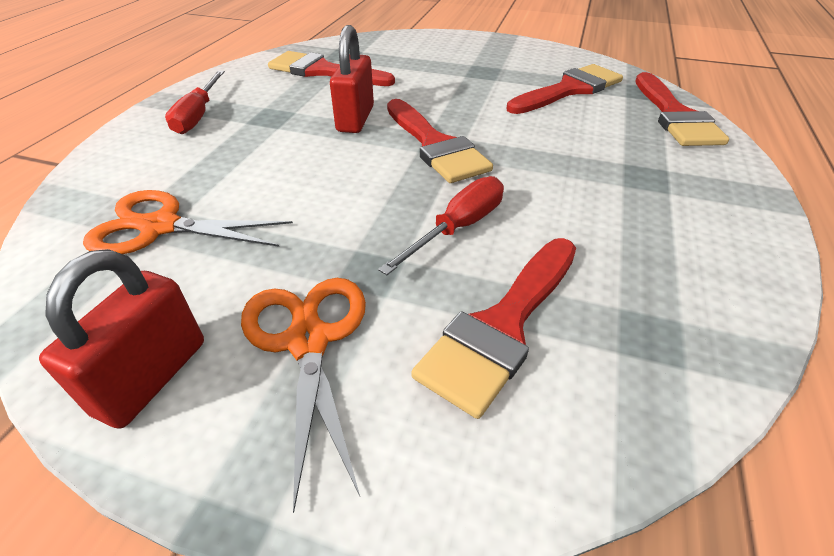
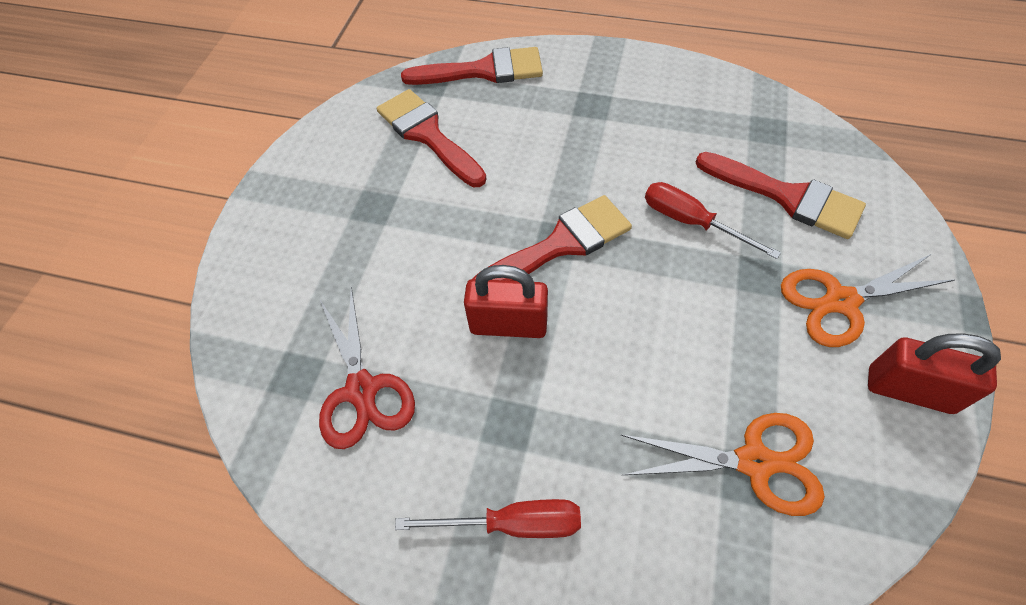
camera: 90 degrees left, 15 degrees up
orange scissors [83,190,293,254] -> orange scissors turned 90 degrees counterclockwise [621,413,825,516]
red brush [268,51,395,86] -> red scissors [319,286,415,449]

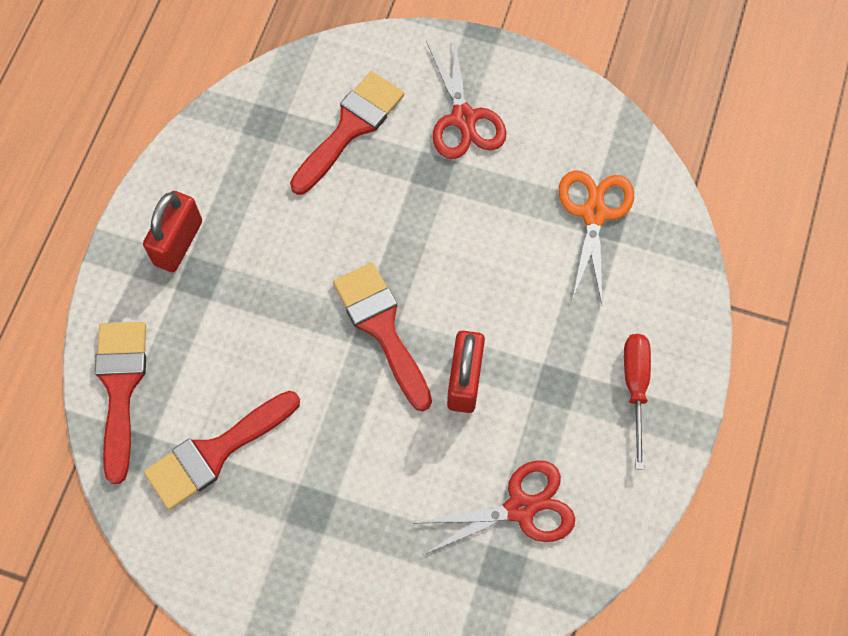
camera: 90 degrees left, 10 degrees up
red screwdriver [645,182,781,259] -> none
orange scissors [781,254,956,347] -> red scissors [426,36,506,159]
red padlock [868,333,1001,414] -> red padlock moved to [143,191,202,272]

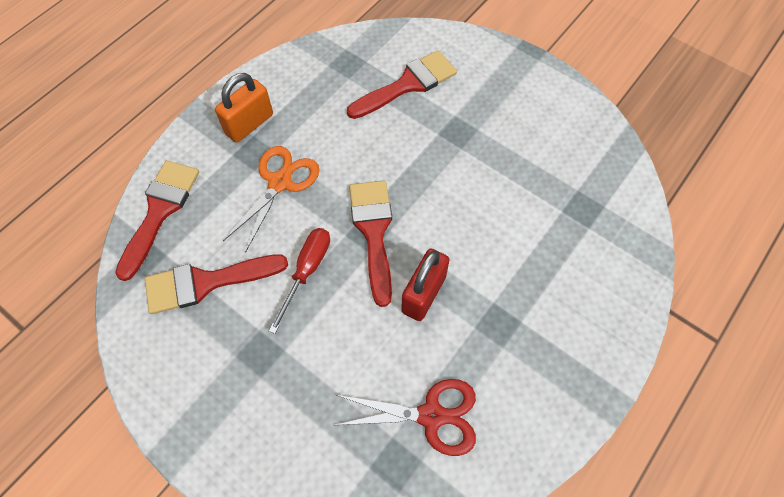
camera: 20 degrees right, 5 degrees down
red padlock [143,191,202,272] -> orange padlock [215,73,273,143]
red scissors [426,36,506,159] -> none
orange scissors [558,170,634,304] -> orange scissors moved to [223,146,319,253]
red screwdriver [624,334,651,470] -> red screwdriver moved to [269,228,330,334]

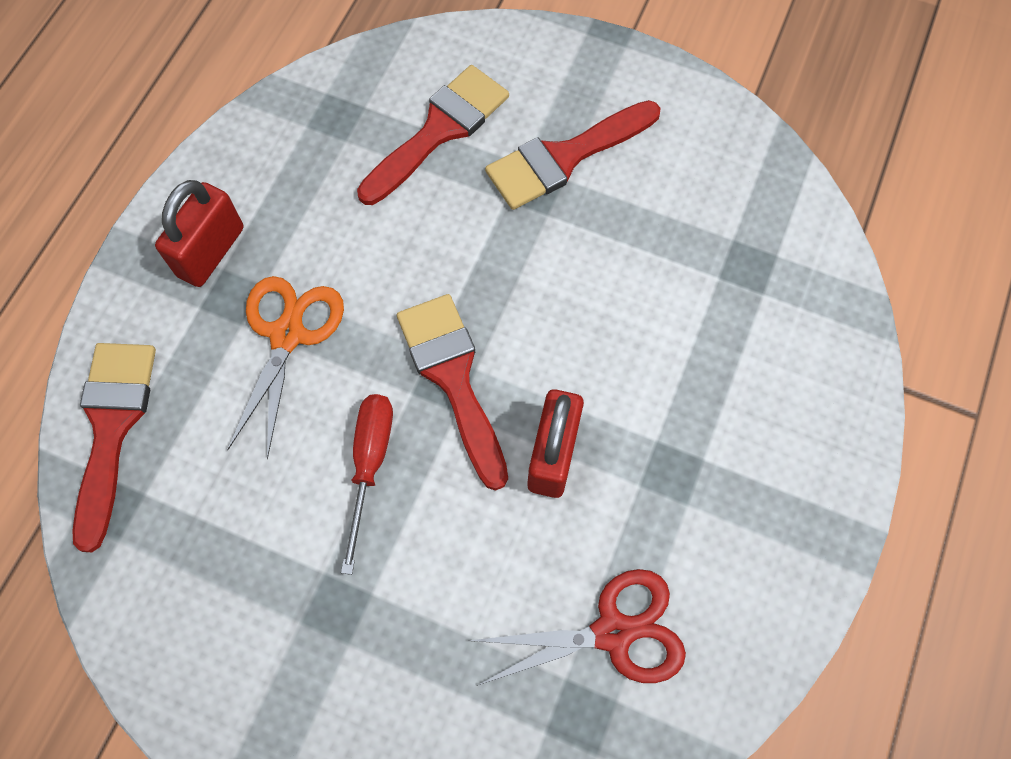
camera: 15 degrees left, 5 degrees up
red brush [145,254,288,314] -> red brush moved to [485,100,660,210]
orange padlock [215,73,273,143] -> red padlock [155,180,243,287]

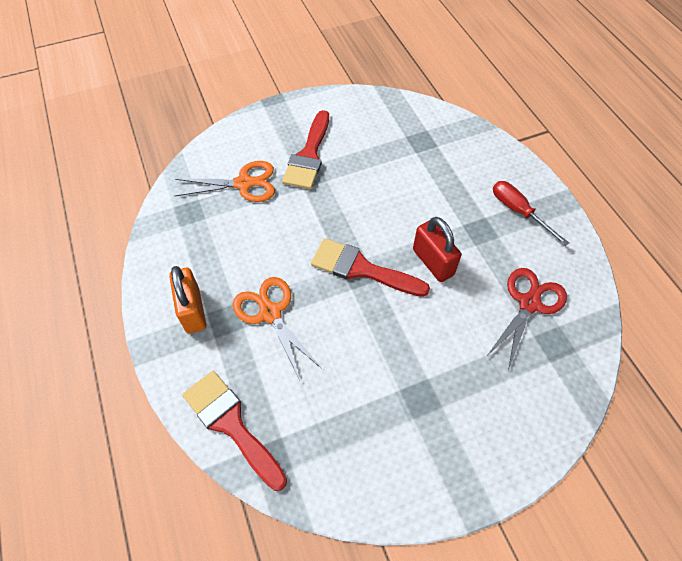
camera: 45 degrees left, 10 degrees down
red padlock [155,180,243,287] -> orange padlock [169,266,206,334]
red screwdriver [341,394,393,575] -> red screwdriver moved to [493,181,569,246]
red brush [357,65,509,205] -> orange scissors [175,161,275,202]

